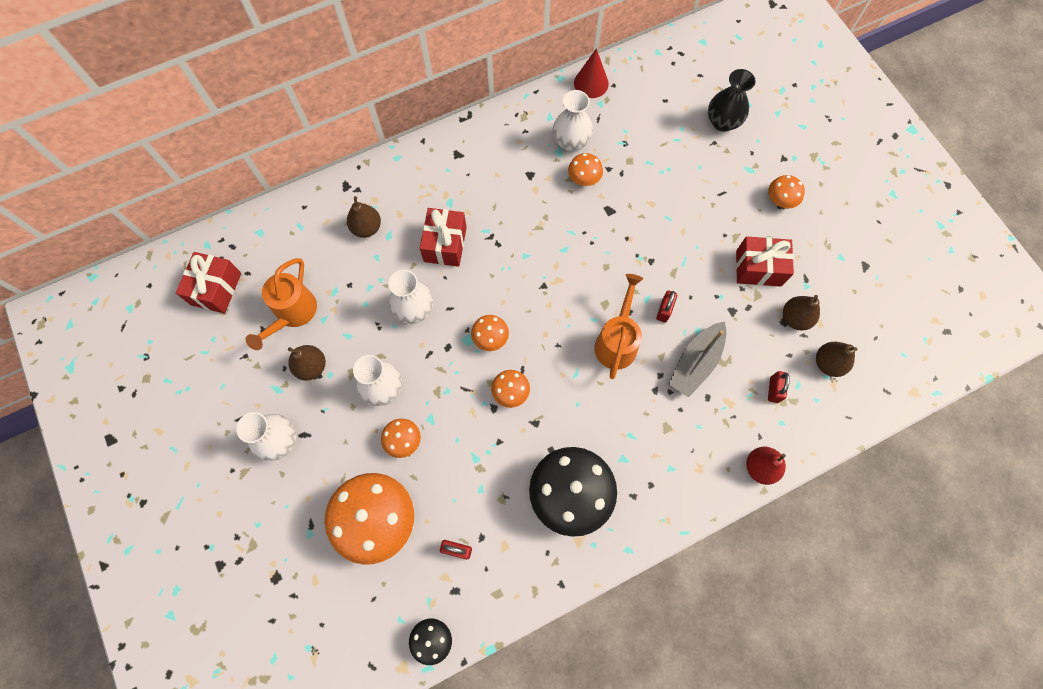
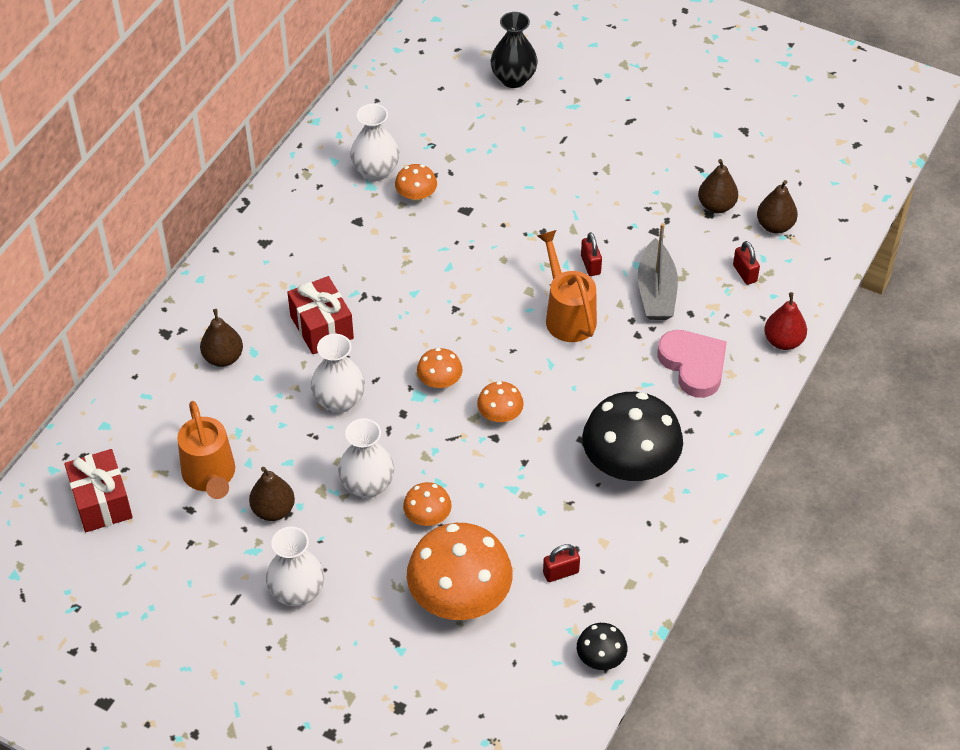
camera: 35 degrees left, 20 degrees down
red cone [574,48,609,98] -> none
red gift [736,237,794,286] -> none
orange mushroom [768,175,805,208] -> none
none -> pink heart [657,330,727,398]

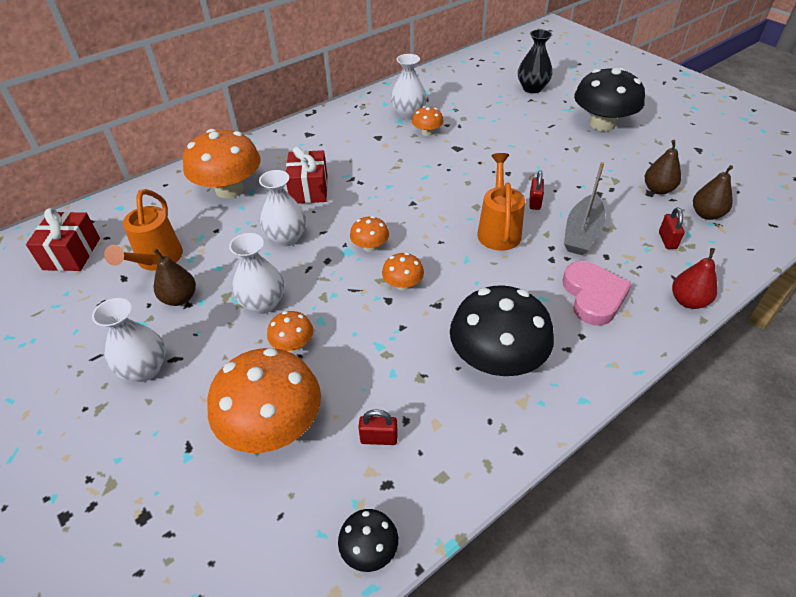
camera: 25 degrees right, 5 degrees down
brown pear [200,309,243,367] -> orange mushroom [183,129,261,198]
none -> black mushroom [574,68,645,131]

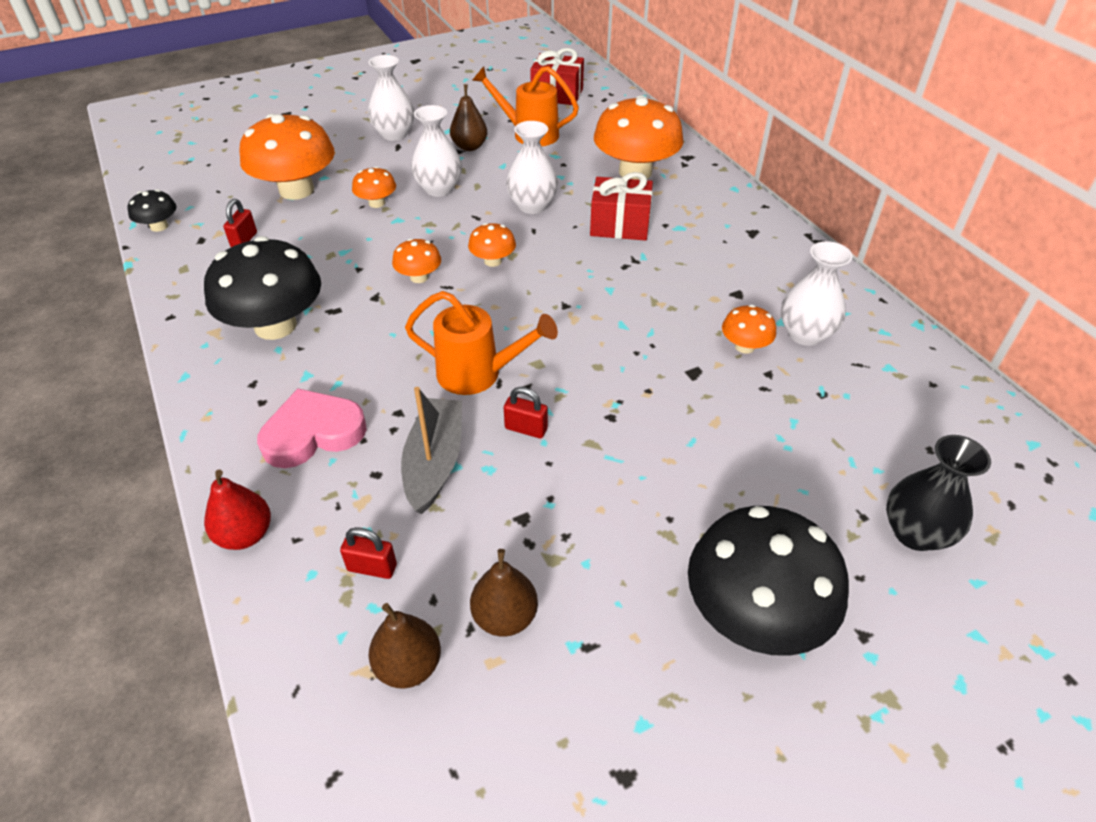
camera: 100 degrees right, 0 degrees up
pink heart [563,261,632,326] -> pink heart turned 150 degrees clockwise [257,388,367,468]
grey boat [564,162,605,255] -> grey boat turned 60 degrees clockwise [401,387,462,514]

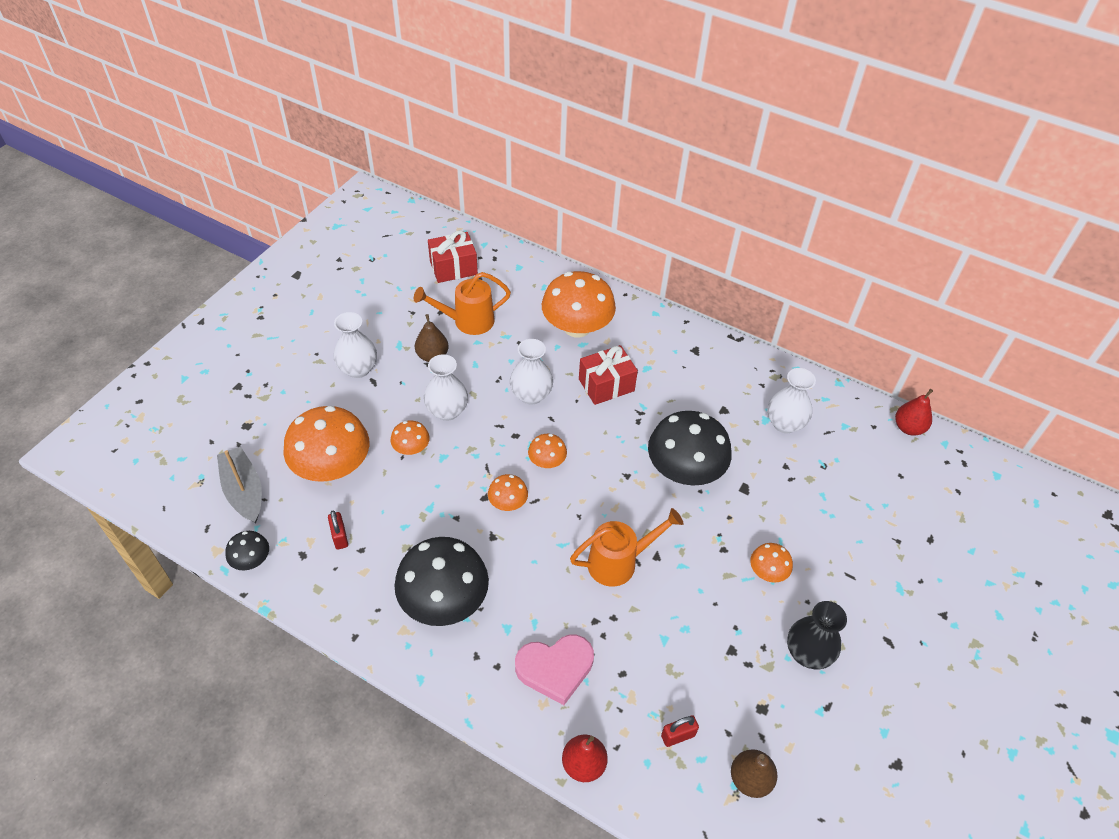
camera: 35 degrees left, 5 degrees up
pink heart [257,388,367,468] -> pink heart turned 135 degrees counterclockwise [515,635,594,705]
grey boat [401,387,462,514] -> grey boat moved to [217,447,262,523]
brown pear [470,549,538,637] -> none
red padlock [504,387,548,439] -> none
black mushroom [688,506,849,656] -> black mushroom moved to [648,411,732,486]
orange mushroom [722,305,776,354] -> orange mushroom moved to [750,543,793,582]
black vase [886,435,991,551] -> black vase moved to [787,601,847,669]
none -> red pear [895,389,933,436]

